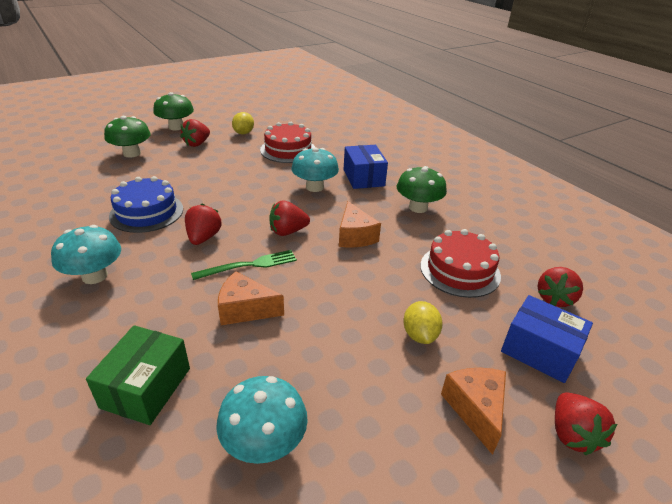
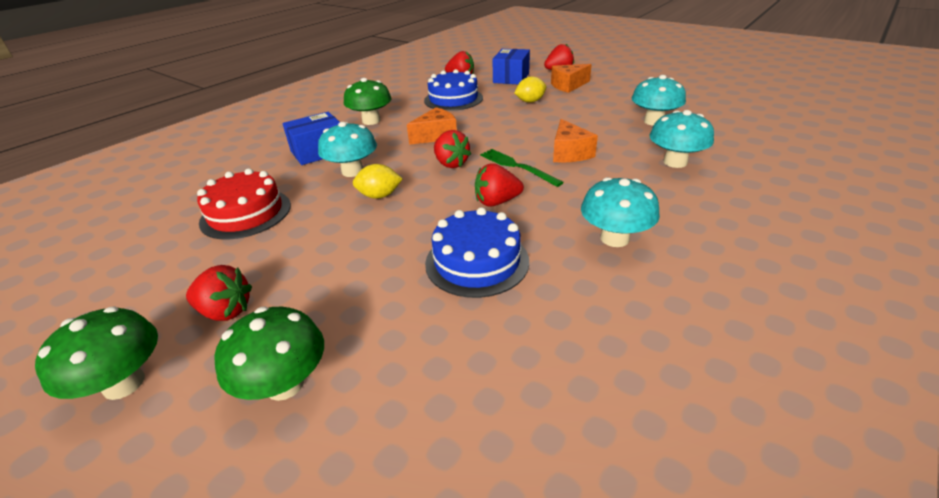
camera: 105 degrees left, 0 degrees up
green box [86,325,190,425] -> turquoise mushroom [649,110,714,168]
yellow lemon [232,112,254,134] -> yellow lemon moved to [353,164,402,199]
red cake [420,229,501,298] -> blue cake [424,69,483,111]

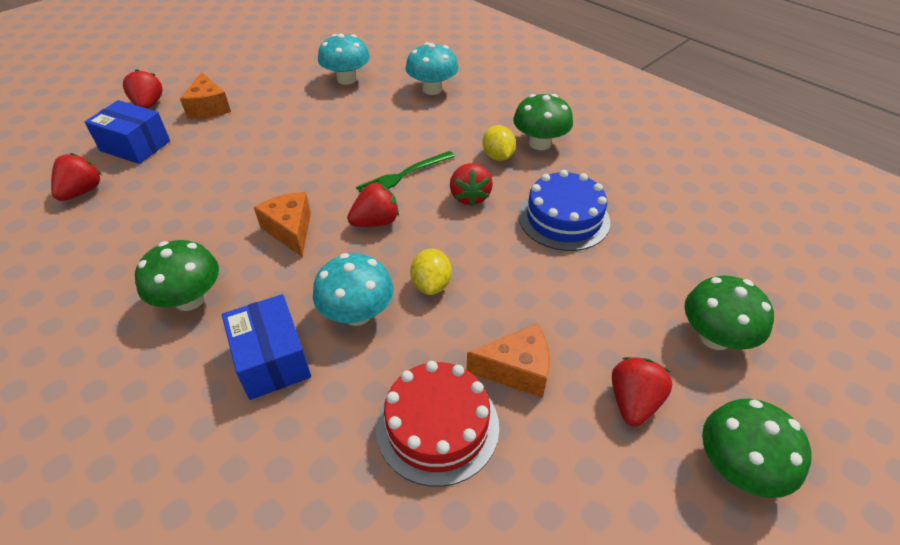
camera: 85 degrees left, 10 degrees up
blue cake [424,69,483,111] -> none
yellow lemon [514,76,547,103] -> yellow lemon moved to [482,125,516,161]
orange cheese [553,119,598,163] -> orange cheese moved to [467,324,550,398]
turquoise mushroom [581,177,660,247] -> green mushroom [513,94,573,150]

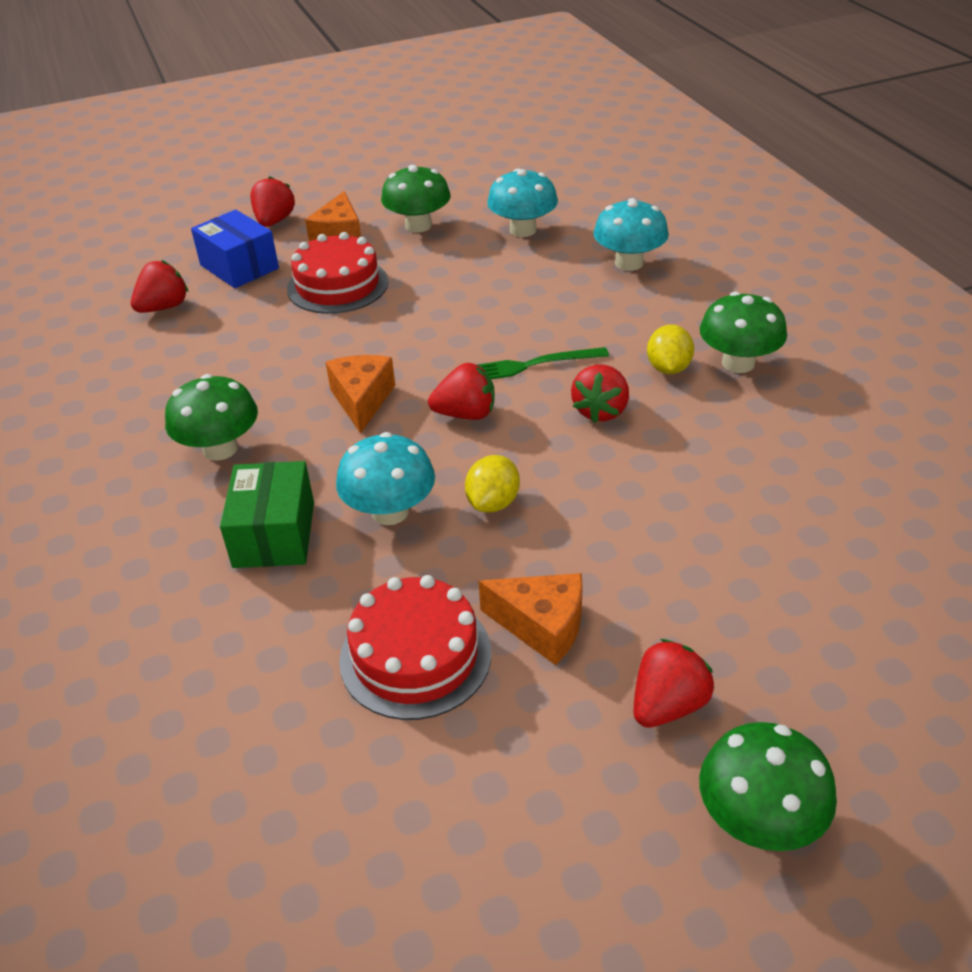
camera: 25 degrees right, 5 degrees down
blue box [222,294,311,400] -> green box [220,461,314,568]
blue cake [519,170,610,251] -> none
green mushroom [684,276,774,350] -> green mushroom moved to [381,165,451,233]
none -> red cake [287,232,388,314]

